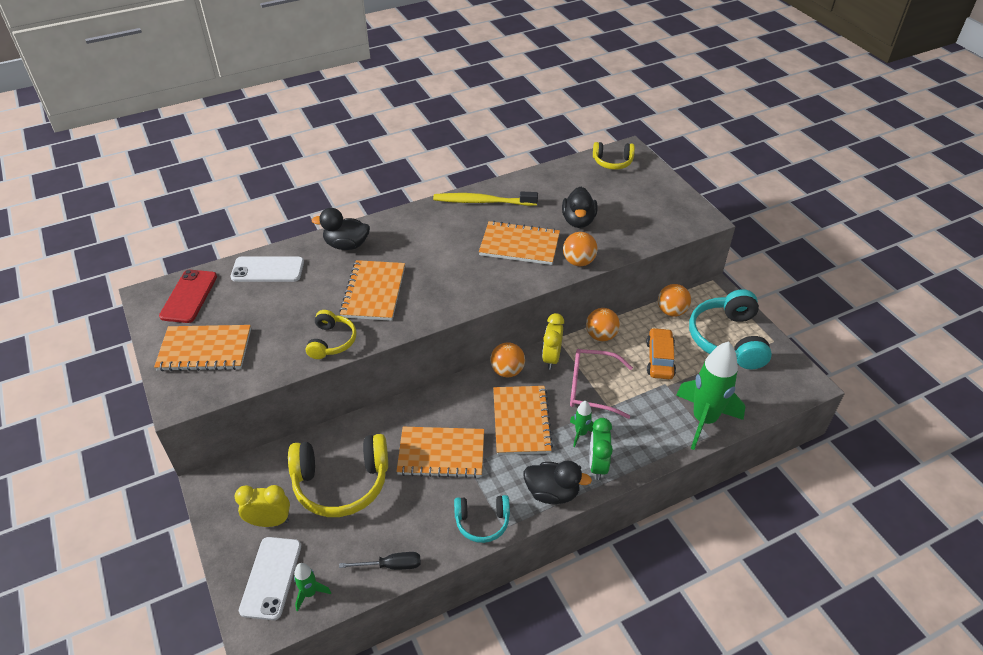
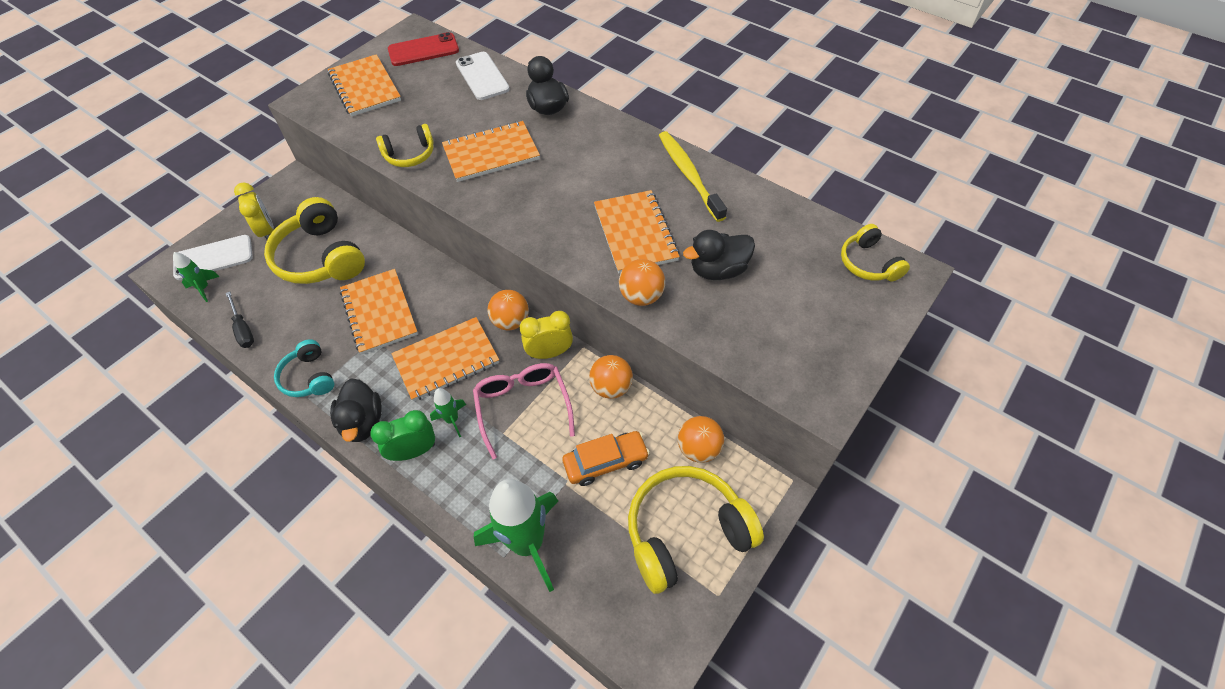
camera: 65 degrees right, 10 degrees up
turquoise headphones [689,289,772,370] -> yellow headphones [628,466,764,594]

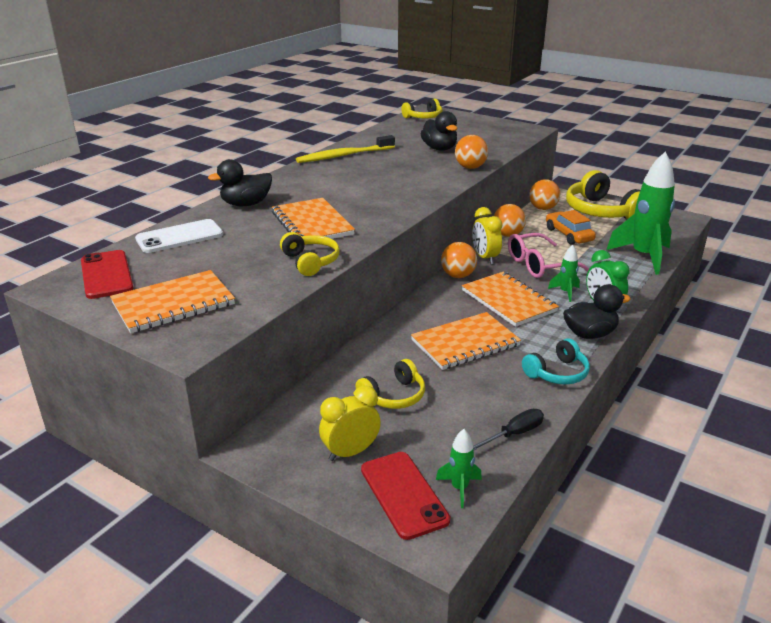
camera: 95 degrees left, 25 degrees down
white phone [173,235,253,280] -> red phone [361,452,450,540]
yellow headphones [264,197,365,284] -> yellow headphones [356,359,425,409], size x0.55
orange notebook [594,190,680,273] -> none

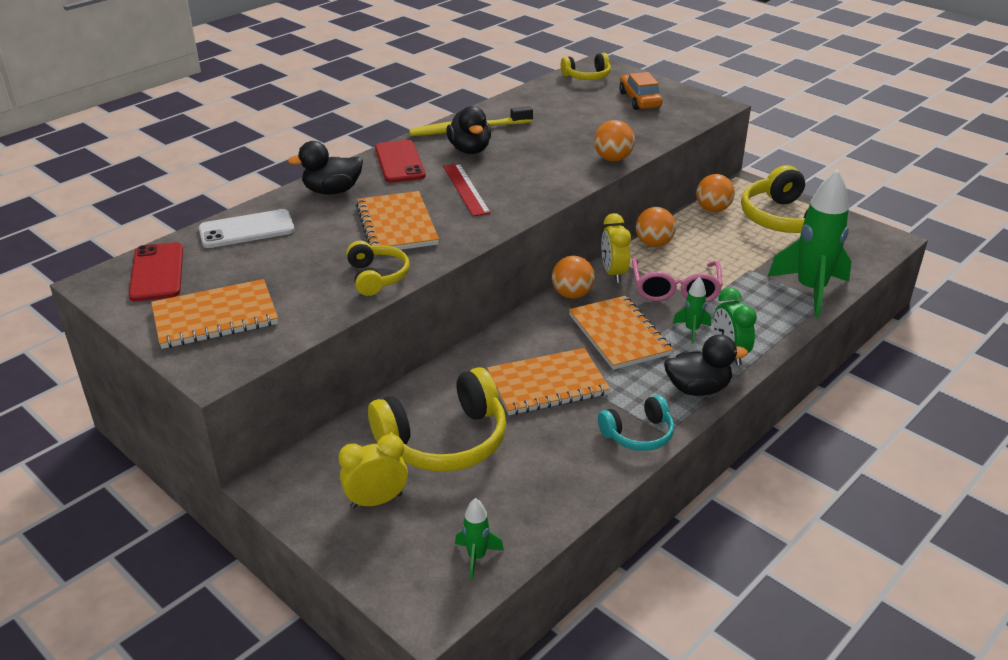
camera: 10 degrees right, 5 degrees up
yellow headphones [356,359,425,409] -> yellow headphones [368,367,506,472], size x1.81
red phone [361,452,450,540] -> red phone moved to [375,140,426,183]
black duck [421,111,458,151] -> black duck moved to [446,106,491,154]
black screwdriver [473,409,544,451] -> none
pink glasses [508,233,589,278] -> pink glasses turned 75 degrees counterclockwise [632,258,723,302]
orange car [546,210,596,245] -> orange car moved to [619,72,663,110]
none -> red ruler [443,163,491,216]

